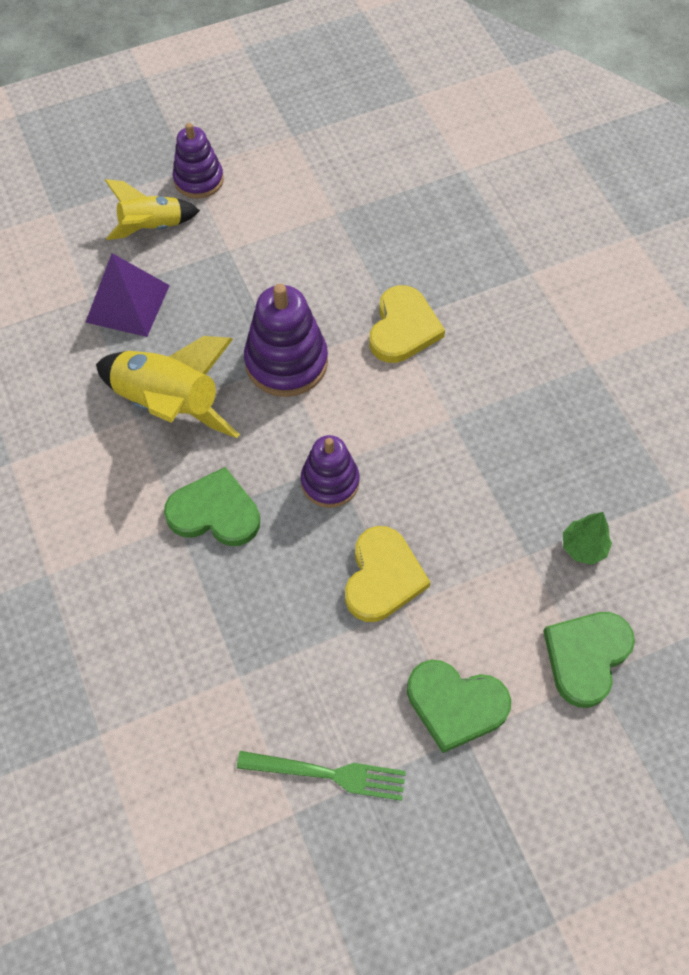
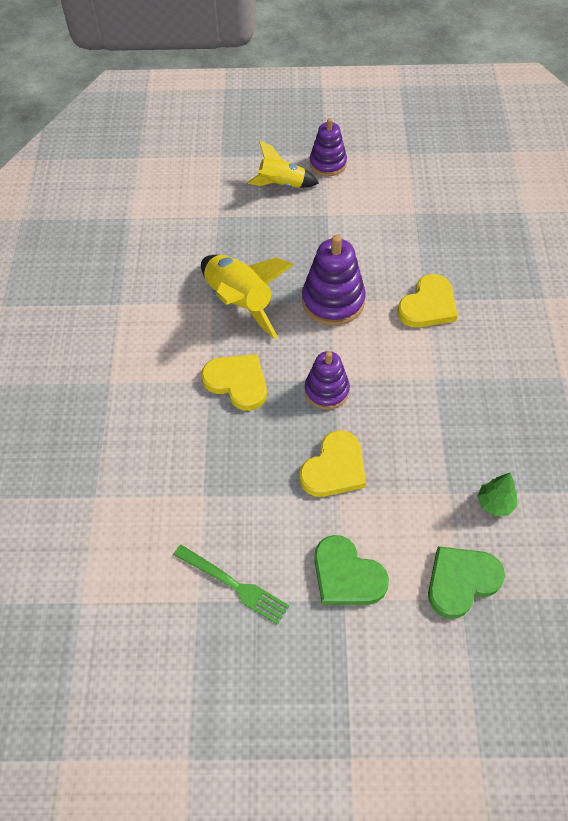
camera: 25 degrees right, 5 degrees down
purple pyramid [85,253,170,337] -> none
green heart [164,467,260,546] -> yellow heart [201,354,267,411]

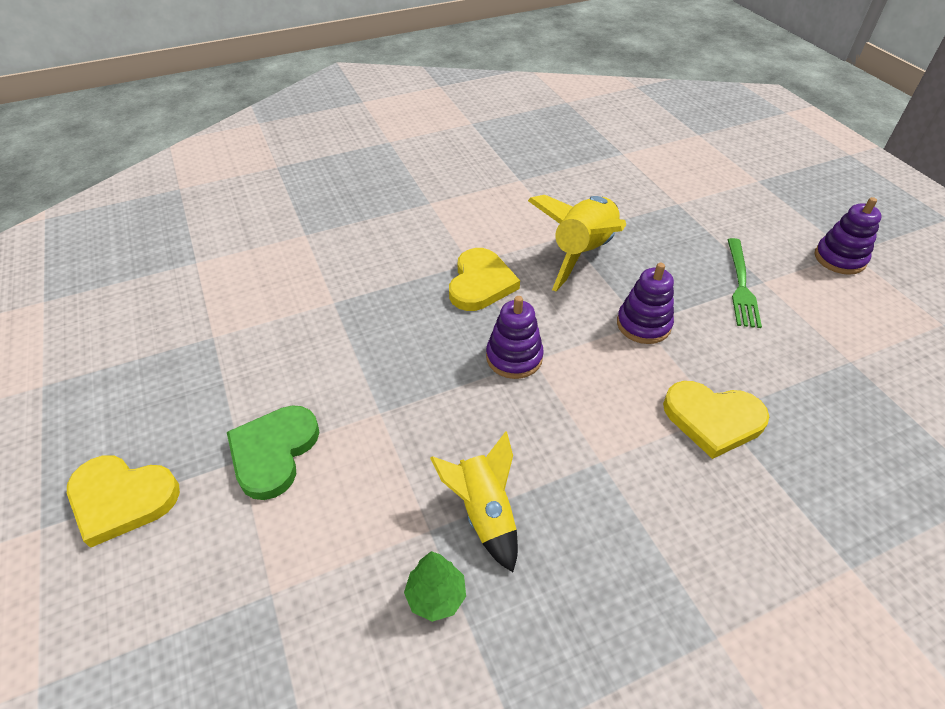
camera: 65 degrees right, 10 degrees down
green fork [173,545,289,625] -> green fork moved to [727,238,762,328]
yellow rocket [247,140,319,188] -> yellow rocket moved to [430,431,518,572]
yellow heart [300,430,366,497] -> yellow heart moved to [67,455,180,548]
purple stacking toy [302,235,366,326] -> purple stacking toy [617,263,674,344], size x0.66
green heart [428,546,505,619] -> none

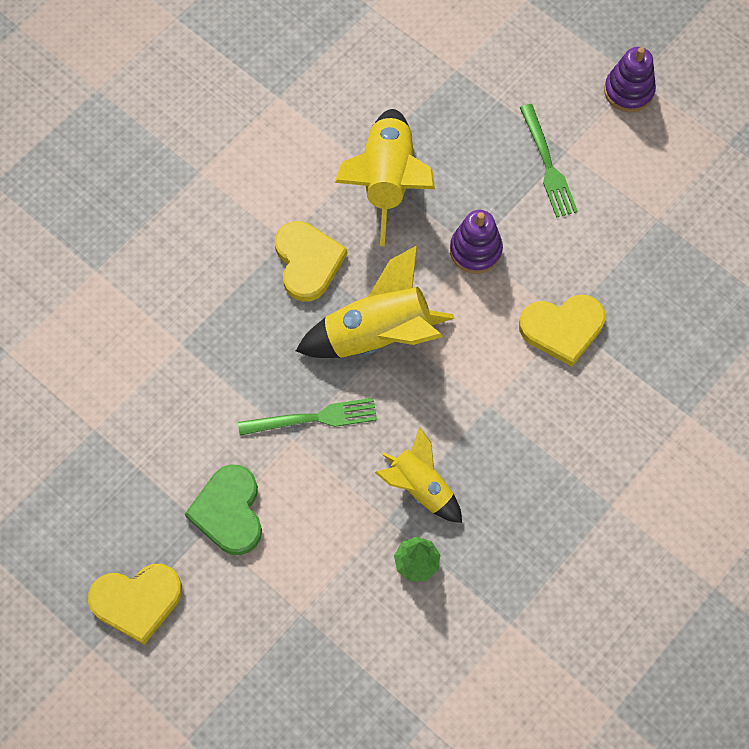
camera: 25 degrees left, 20 degrees up
purple stacking toy [486,296,544,379] -> yellow rocket [296,245,455,358]
none -> green fork [238,398,377,436]

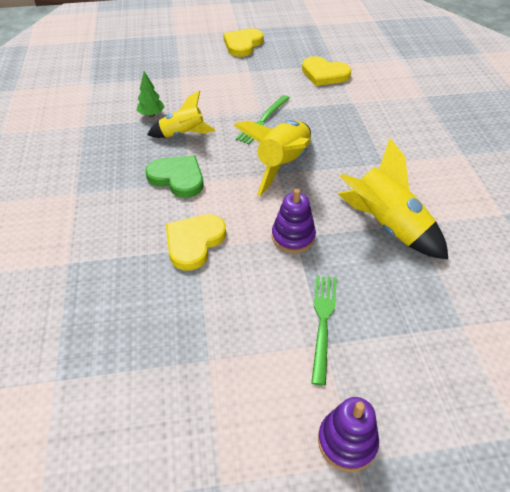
camera: 130 degrees right, 20 degrees down
green heart [185,464,262,555] -> green heart moved to [145,155,203,198]
yellow heart [275,221,347,302] -> yellow heart moved to [302,56,351,86]
green fork [520,104,578,218] -> green fork turned 75 degrees clockwise [311,276,337,386]

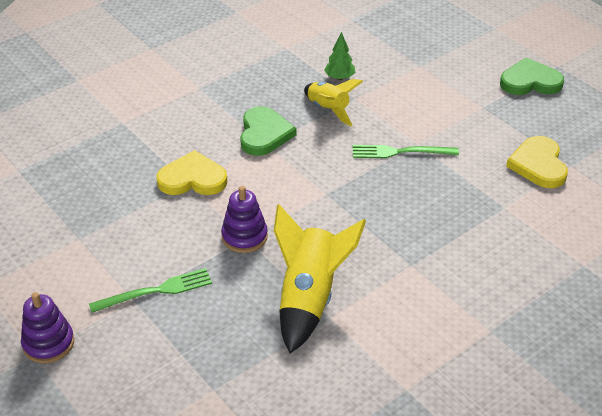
camera: 60 degrees right, 5 degrees down
yellow heart [223,28,264,57] -> green heart [500,58,564,95]
yellow rocket [234,120,311,196] -> none

